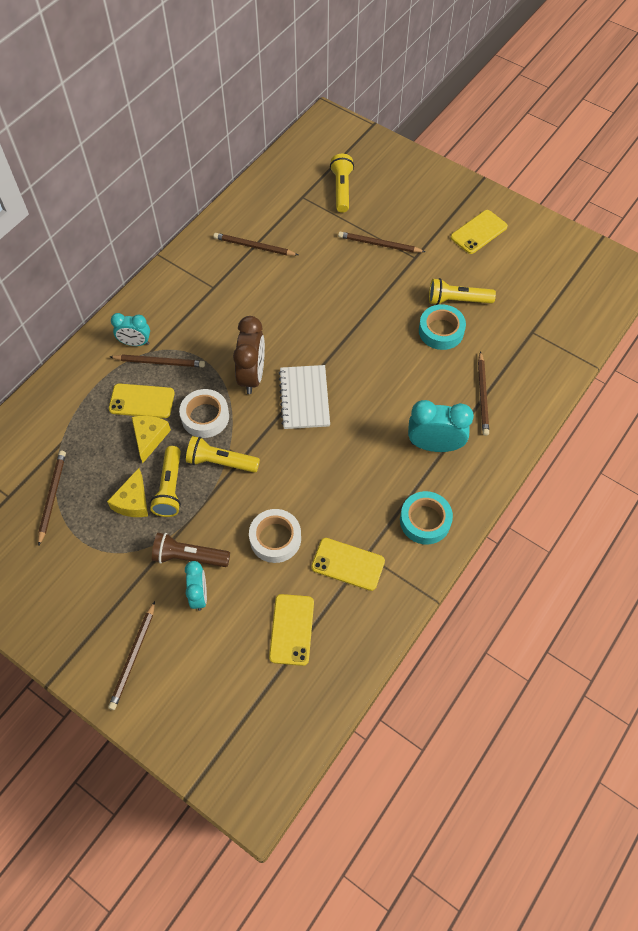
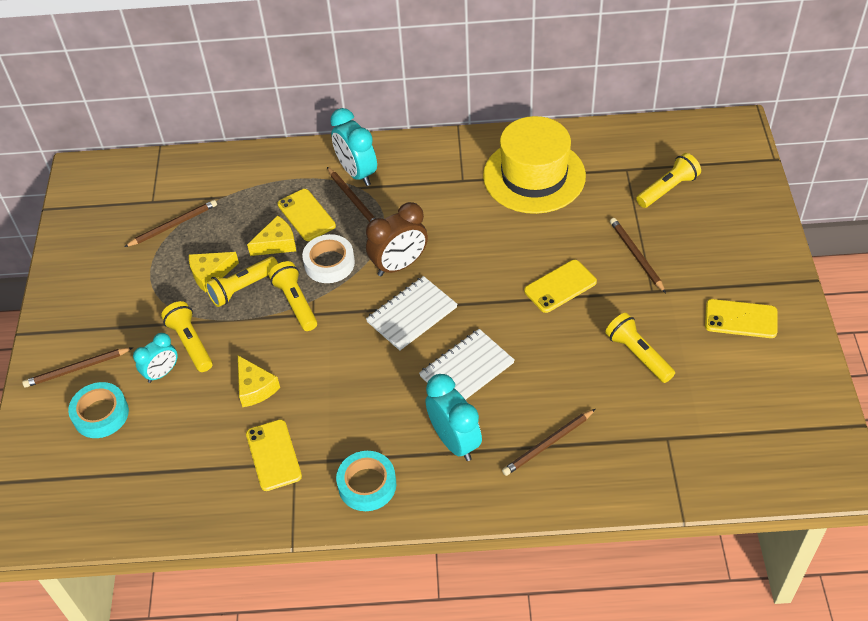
camera: 55 degrees right, 10 degrees down
turquoise clock [111,313,150,346] -> turquoise clock [330,108,377,186], size x1.58
brown flashlight [152,533,230,567] -> yellow flashlight [161,301,213,372]
brown pencil [213,233,298,256] -> yellow hat [483,116,586,214]
white tape [249,509,301,563] -> yellow cheese [238,355,280,407]
yellow phone [269,594,314,666] -> yellow phone moved to [524,260,597,313]
turquoise tape [419,304,466,350] -> turquoise tape moved to [68,382,129,438]
none -> white notebook [419,329,514,400]

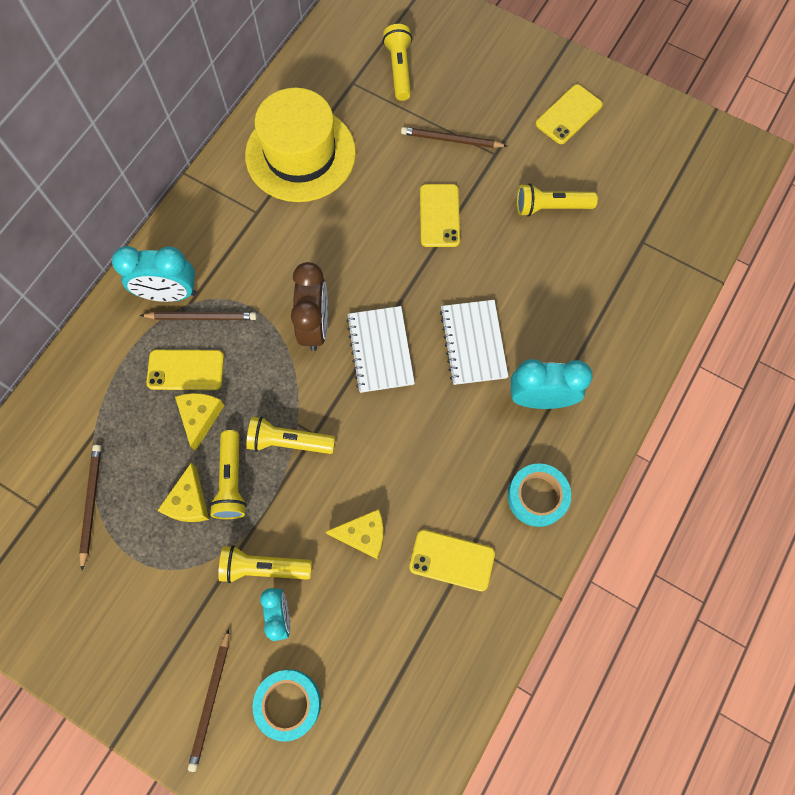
camera: 60 degrees left, 20 degrees up
white tape [302,234,355,283] -> none
brown pencil [502,409,595,476] -> none

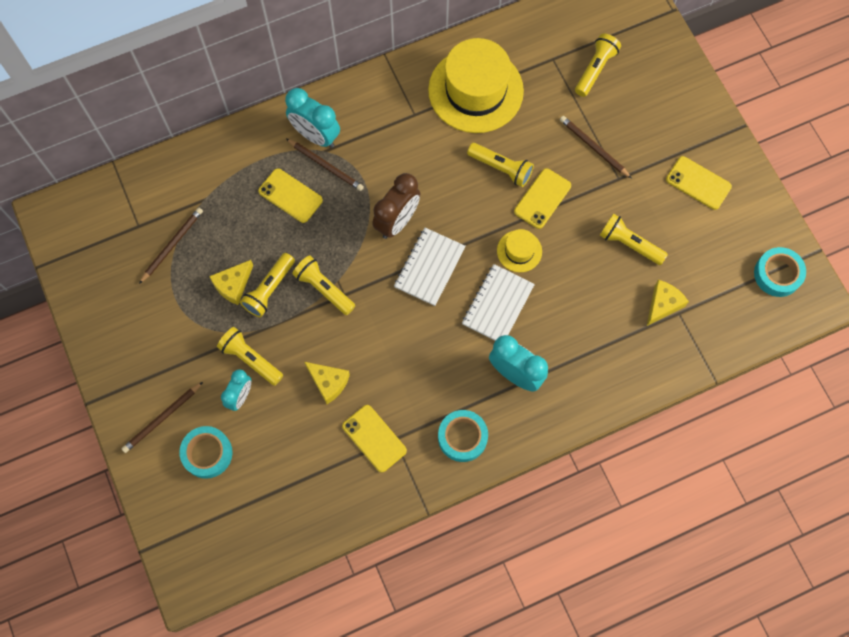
camera: 35 degrees right, 0 degrees up
yellow cheese [175,393,225,451] -> yellow cheese moved to [647,280,689,326]
yellow phone [536,84,603,144] -> yellow phone turned 45 degrees clockwise [666,156,732,210]
none -> yellow flashlight [467,143,534,187]
none -> yellow hat [497,229,542,272]
none -> turquoise tape [754,247,806,297]

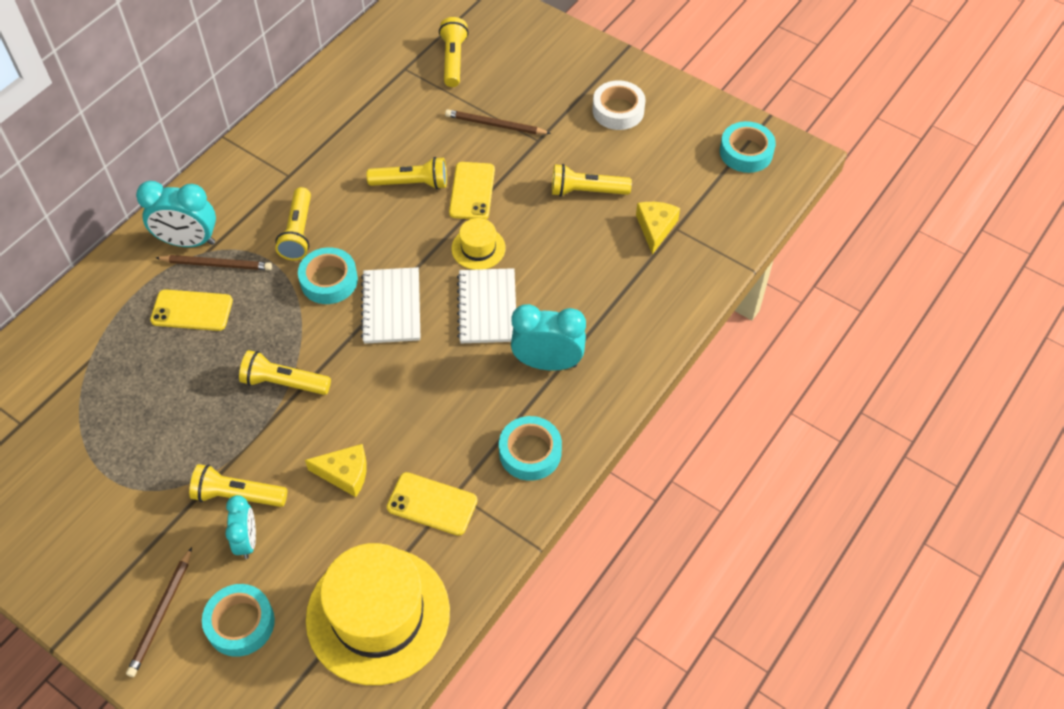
camera: 30 degrees left, 15 degrees down
brown pencil [139,207,203,284] -> none
yellow cheese [209,260,253,305] -> none
yellow flashlight [240,253,295,317] -> yellow flashlight moved to [275,187,311,261]
brown clock [372,173,420,239] -> turquoise tape [298,247,358,304]
yellow hat [428,38,524,133] -> yellow hat moved to [306,543,450,685]
yellow phone [666,156,732,210] -> white tape [592,80,645,130]

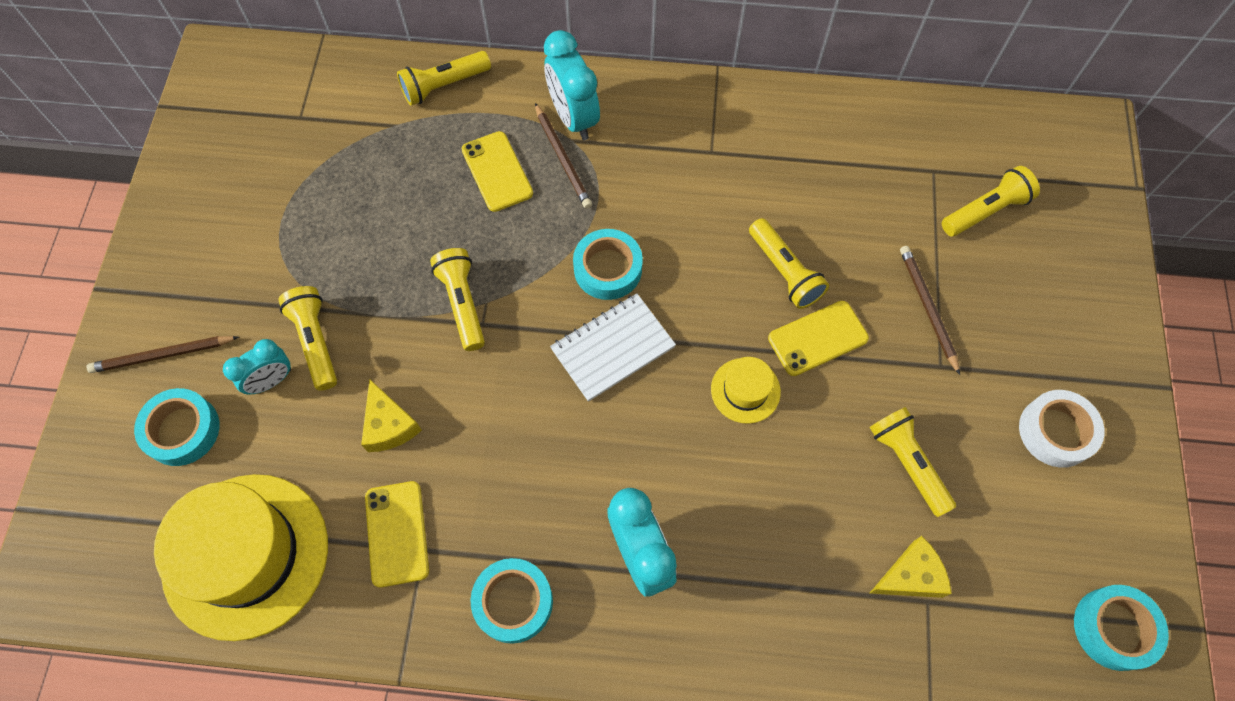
camera: 60 degrees right, 10 degrees up
yellow flashlight [275,187,311,261] -> yellow flashlight moved to [397,51,491,106]
white notebook [457,268,516,343] -> none

